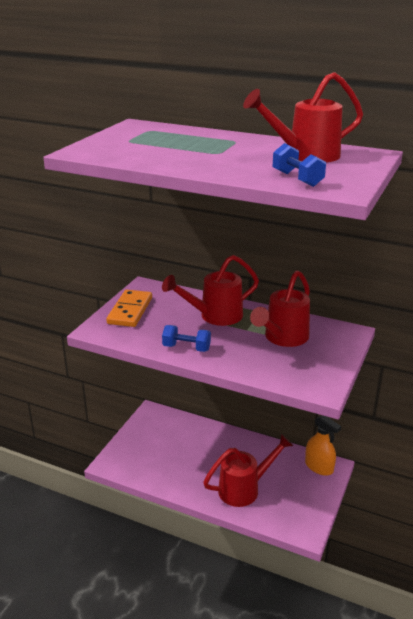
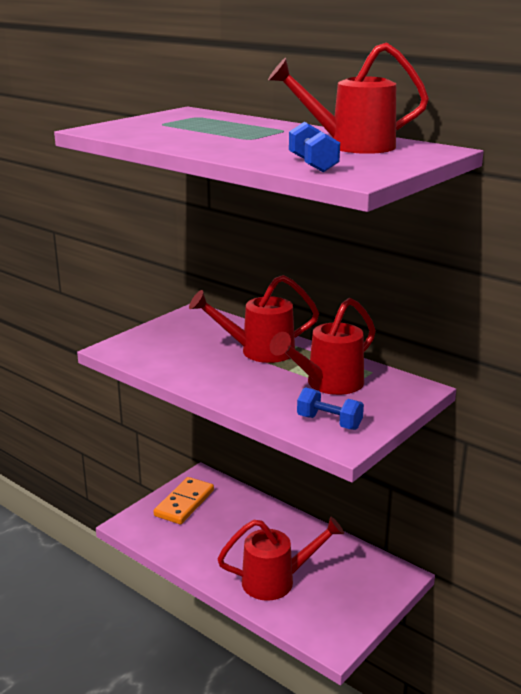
camera: 15 degrees right, 5 degrees down
orange domino [106,290,152,327] -> orange domino moved to [154,477,214,524]
blue dumbbell [162,325,211,352] -> blue dumbbell moved to [297,387,364,430]
orange spray bottle [305,415,341,476] -> none

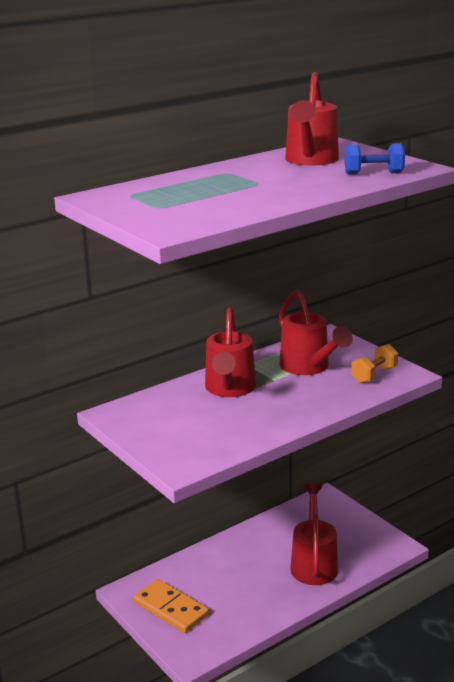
camera: 75 degrees left, 0 degrees up
blue dumbbell [297,387,364,430] -> orange dumbbell [351,344,398,384]

